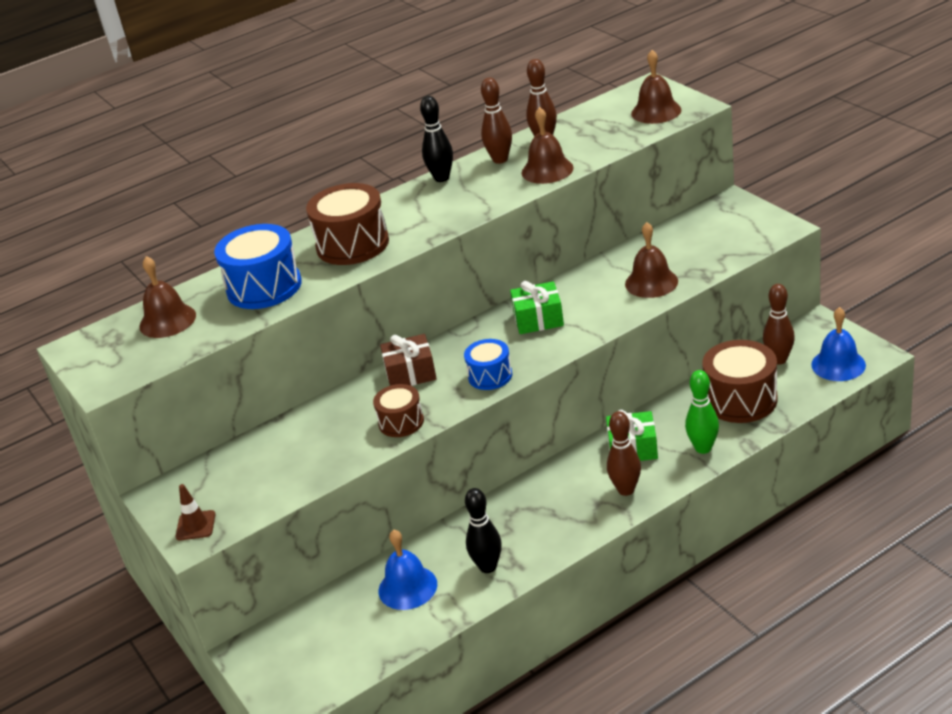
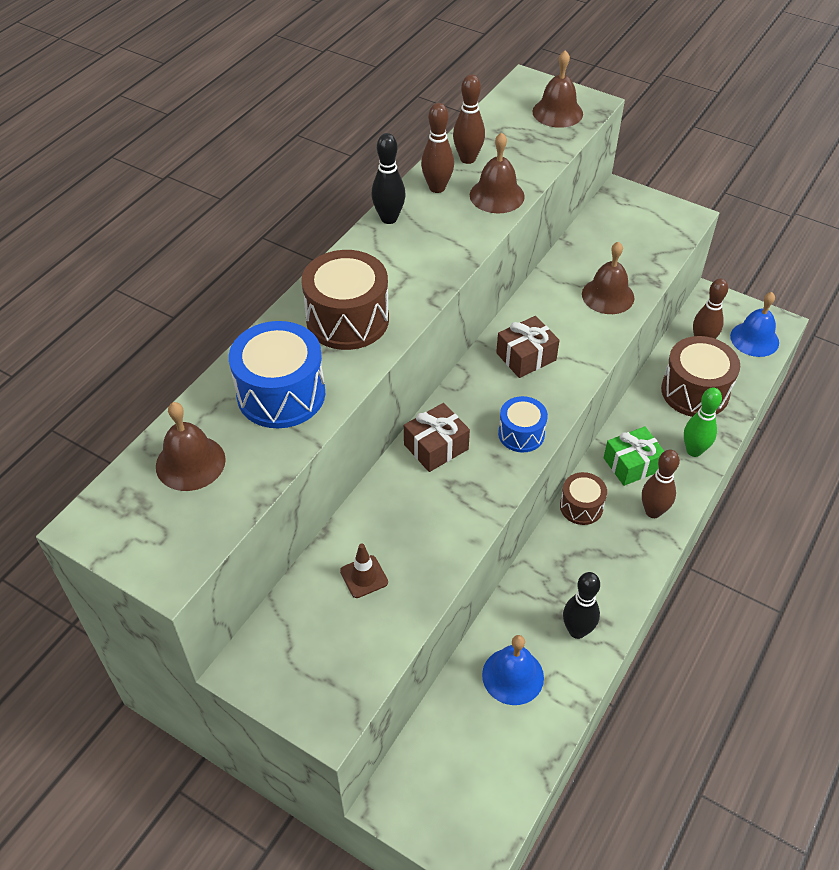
camera: 30 degrees left, 15 degrees up
brown traffic cone [176,484,216,540] -> brown traffic cone moved to [340,544,388,598]
brown drum [373,384,424,437] -> brown drum moved to [560,472,607,525]
green gift [510,281,564,334] -> brown gift [496,316,560,378]

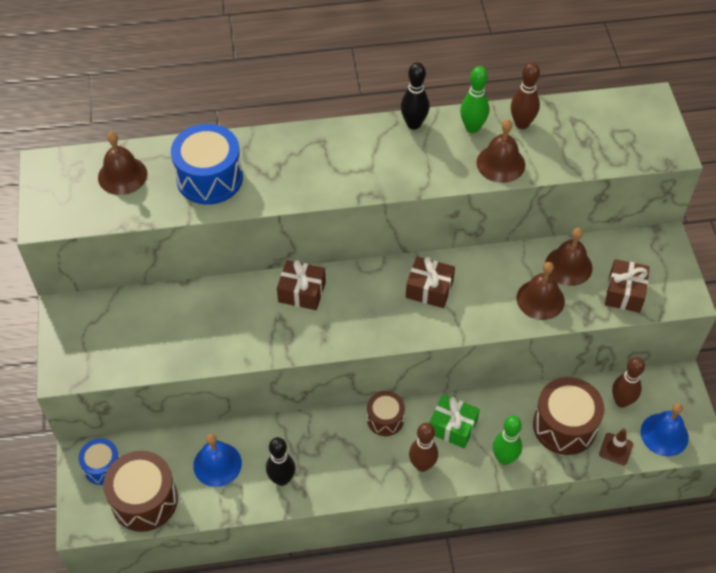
camera: 50 degrees right, 5 degrees up
brown drum [301,250,389,350] -> brown drum moved to [103,451,178,532]
brown traffic cone [340,544,388,598] -> brown traffic cone moved to [599,428,633,466]
brown bowling pin [421,103,454,193] -> green bowling pin [460,66,489,133]
blue drum [498,396,548,452] -> blue drum moved to [78,438,120,485]
brown bell [532,50,583,128] -> brown bell moved to [545,228,593,286]
none -> brown gift [605,259,650,313]

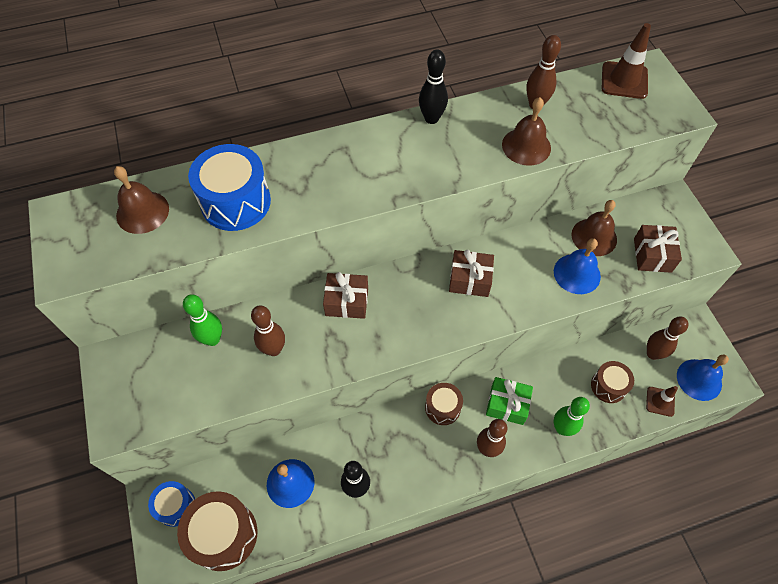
camera: 10 degrees left, 5 degrees up
green bowling pin [460,66,489,133] -> green bowling pin moved to [183,294,222,346]
brown bell [516,262,565,320] -> blue bell [554,238,601,294]
brown drum [533,377,605,455] -> brown drum [591,361,634,403], size x0.59
none -> brown bowling pin [251,305,285,356]
none -> brown traffic cone [601,23,651,99]

